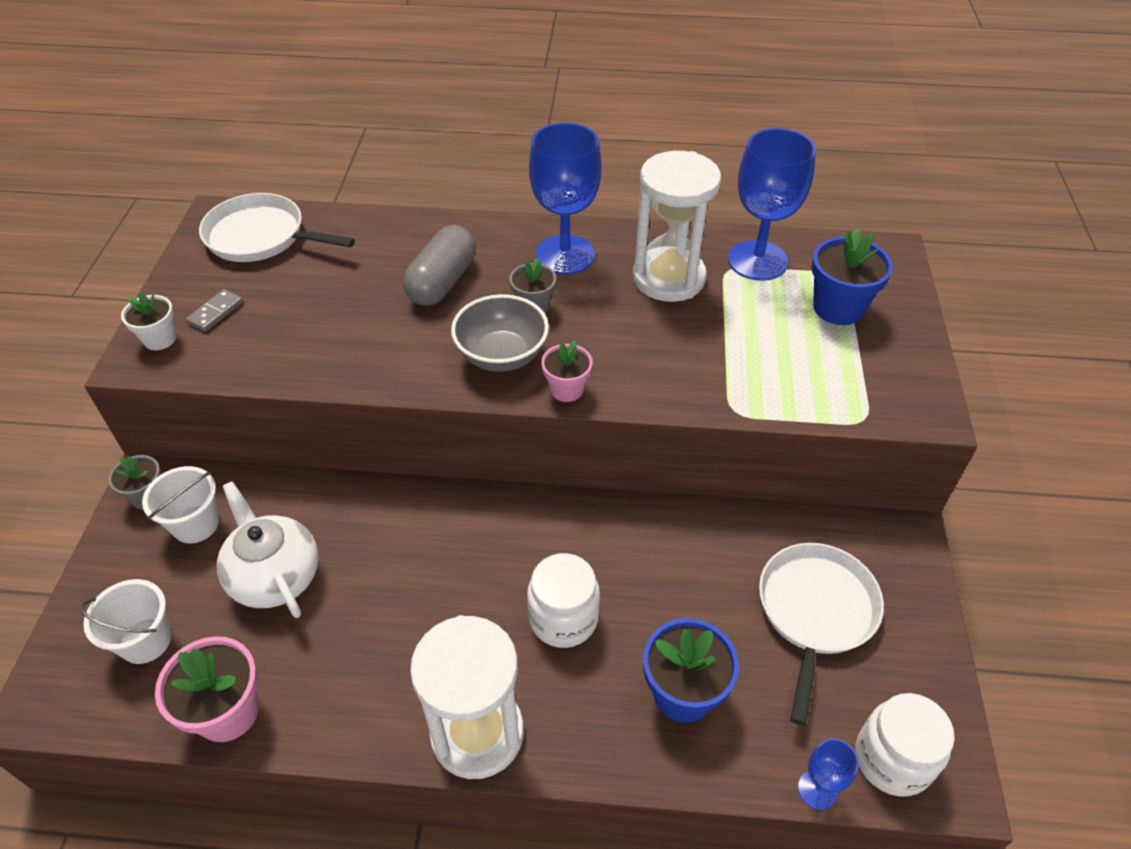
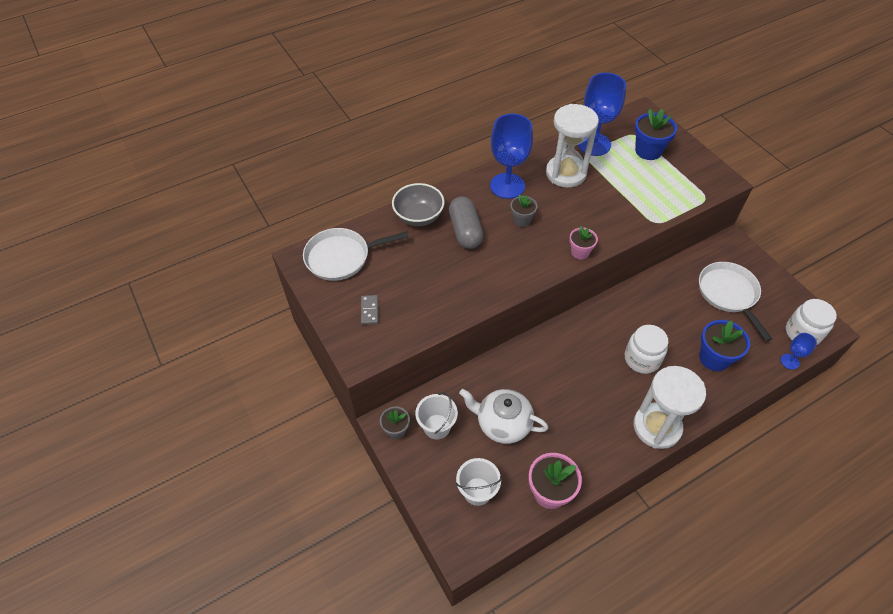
camera: 35 degrees left, 5 degrees up
white flower pot [121,291,176,350] -> none
grey bowl [451,294,549,372] -> grey bowl moved to [392,183,445,226]

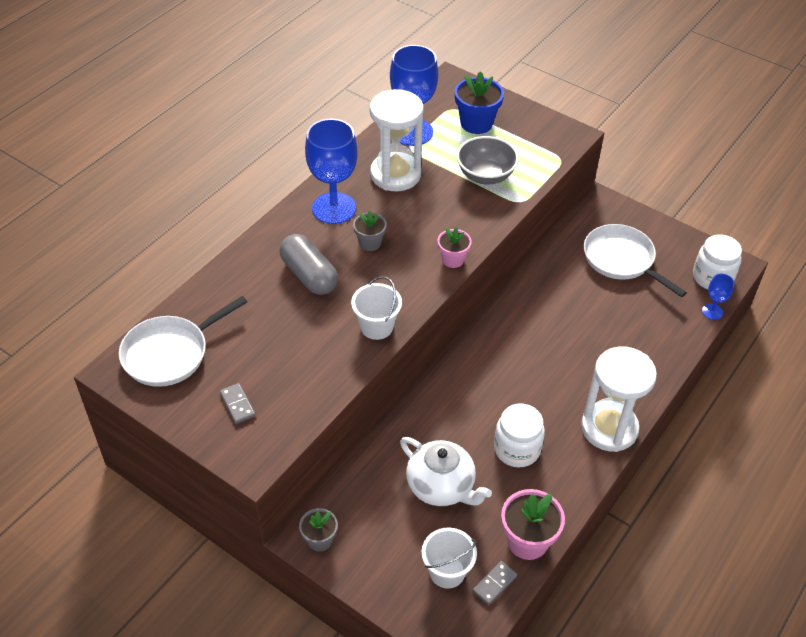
camera: 25 degrees left, 5 degrees down
grey bowl [392,183,445,226] -> grey bowl moved to [457,136,519,185]
white bucket [415,392,458,439] -> white bucket moved to [351,276,402,340]
white teapot [459,389,548,444] -> white teapot turned 135 degrees counterclockwise [400,437,492,506]
white jar [625,325,668,374] -> white jar moved to [494,404,545,467]
blue flower pot [699,320,750,371] -> none
none -> grey domino [473,561,517,605]

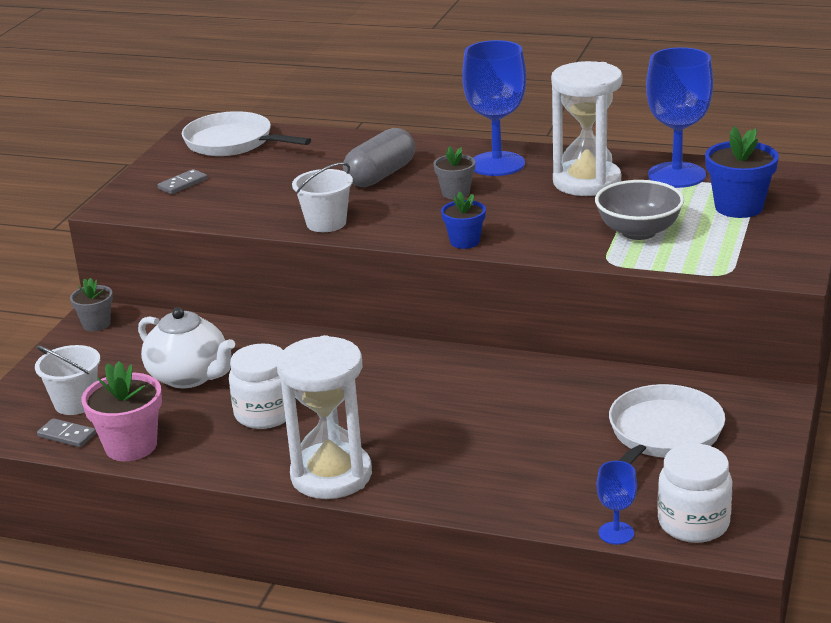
camera: 75 degrees right, 20 degrees down
white teapot [400,437,492,506] -> white teapot turned 75 degrees counterclockwise [138,307,235,388]
pink flower pot [438,228,472,268] -> blue flower pot [441,191,486,249]

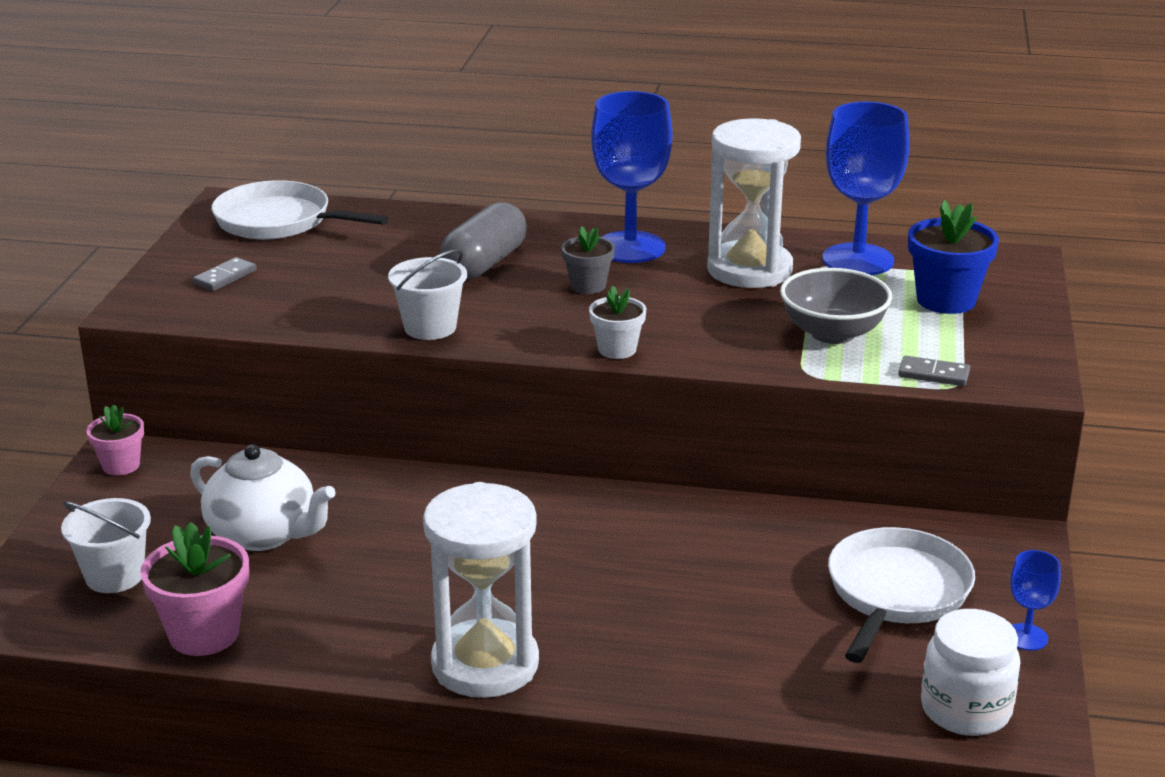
camera: 10 degrees left, 0 degrees up
grey domino [37,418,96,447] -> grey domino moved to [898,356,970,386]
grey flower pot [70,278,113,331] -> pink flower pot [87,404,144,476]
white jar [229,343,286,429] -> none
blue flower pot [441,191,486,249] -> white flower pot [589,286,646,359]
blue goblet [597,461,637,545] -> blue goblet moved to [1010,550,1061,651]

